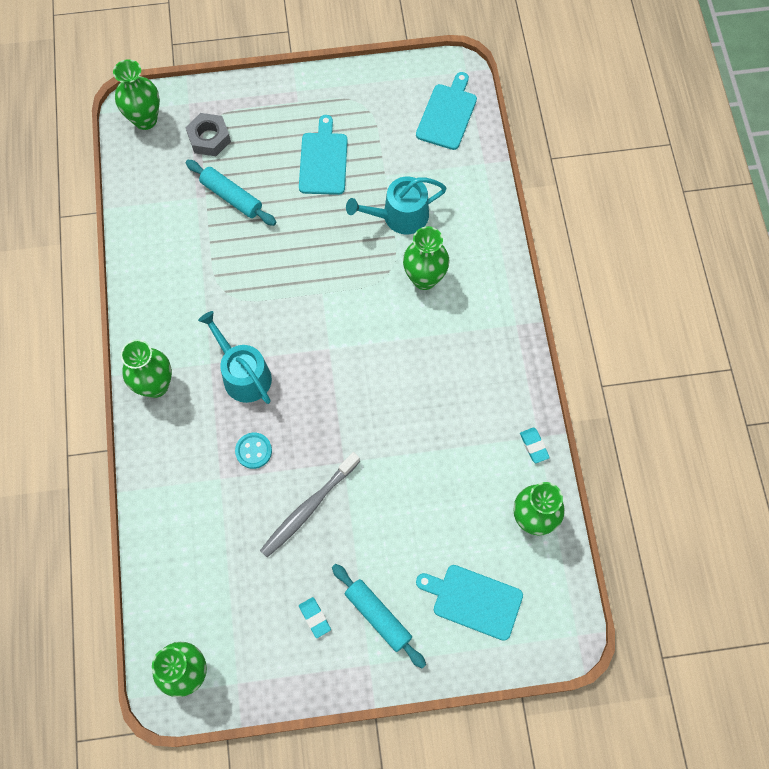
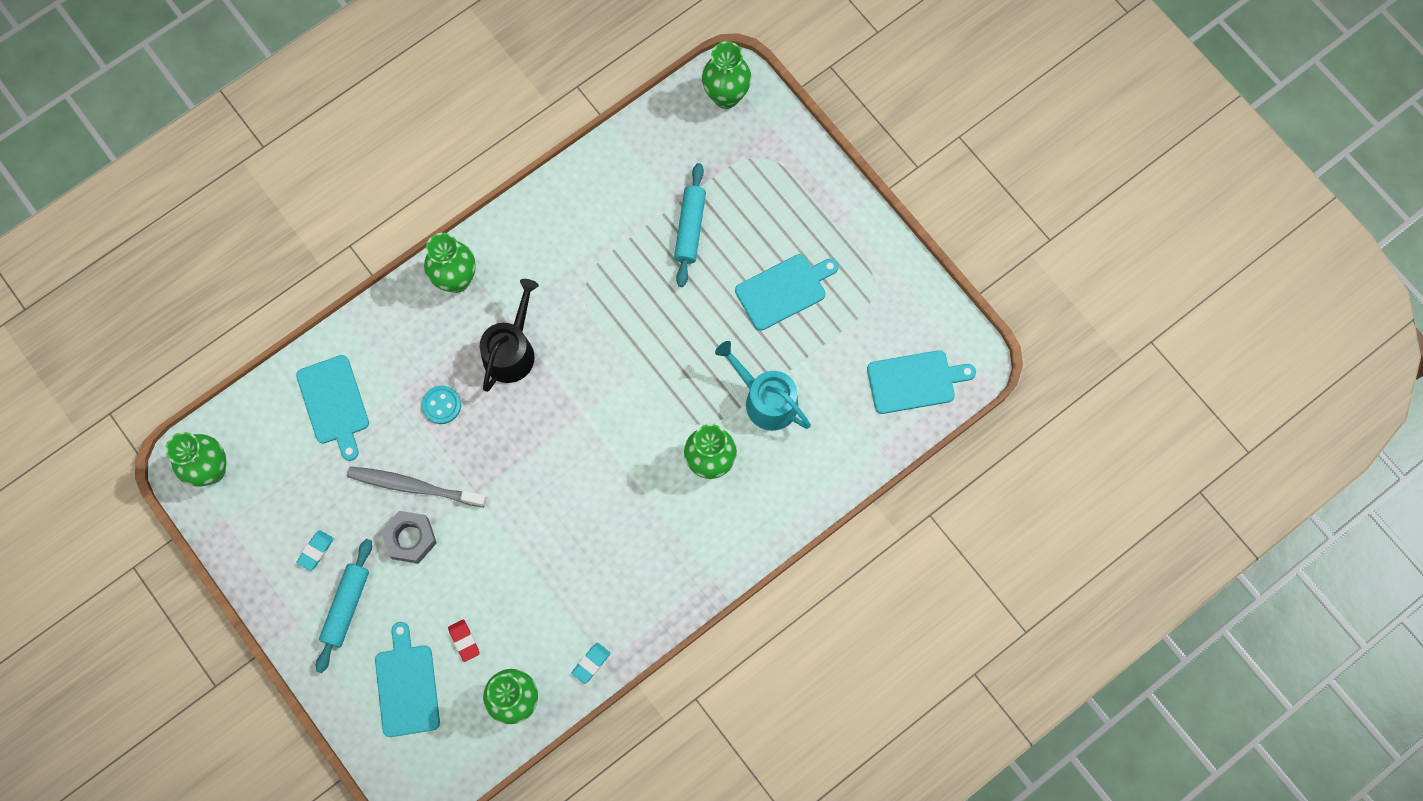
camera: 60 degrees right, 5 degrees up
grey nut [185,113,231,156] -> grey nut moved to [381,511,437,564]
turquoise watering can [198,311,272,404] -> black watering can [480,279,539,392]
none -> turquoise cutting board [296,355,369,461]
none -> red eraser [448,619,480,662]

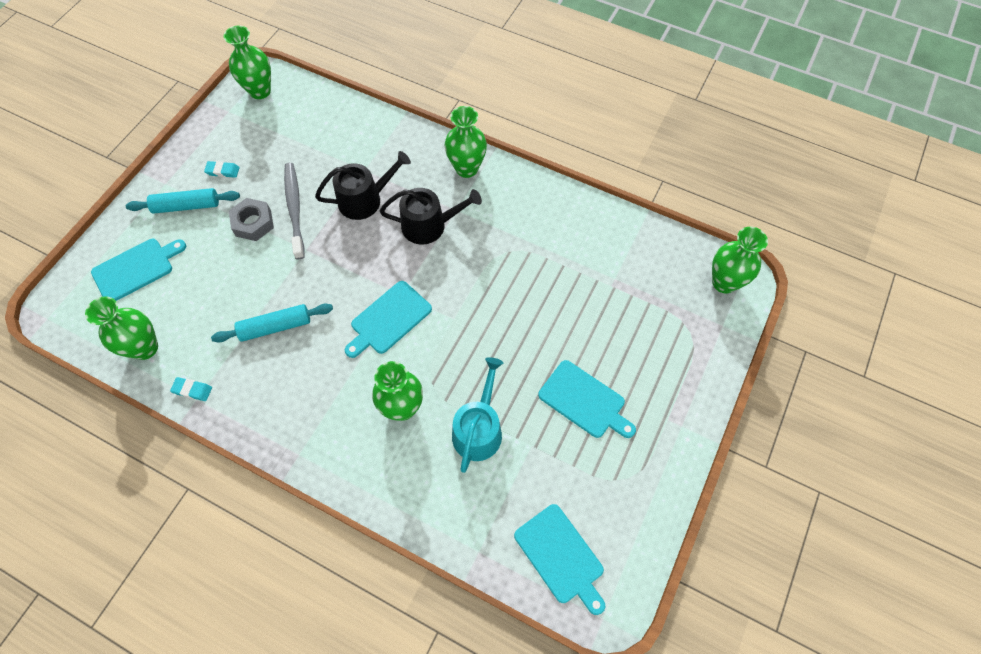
camera: 65 degrees right, 10 degrees down
turquoise cutting board [296,355,369,461] -> turquoise cutting board moved to [345,281,432,358]
turquoise button [422,385,461,424] -> black watering can [315,151,411,220]
red eraser [448,619,480,662] -> none
turquoise rolling pin [674,163,706,287] -> turquoise rolling pin moved to [211,303,333,342]

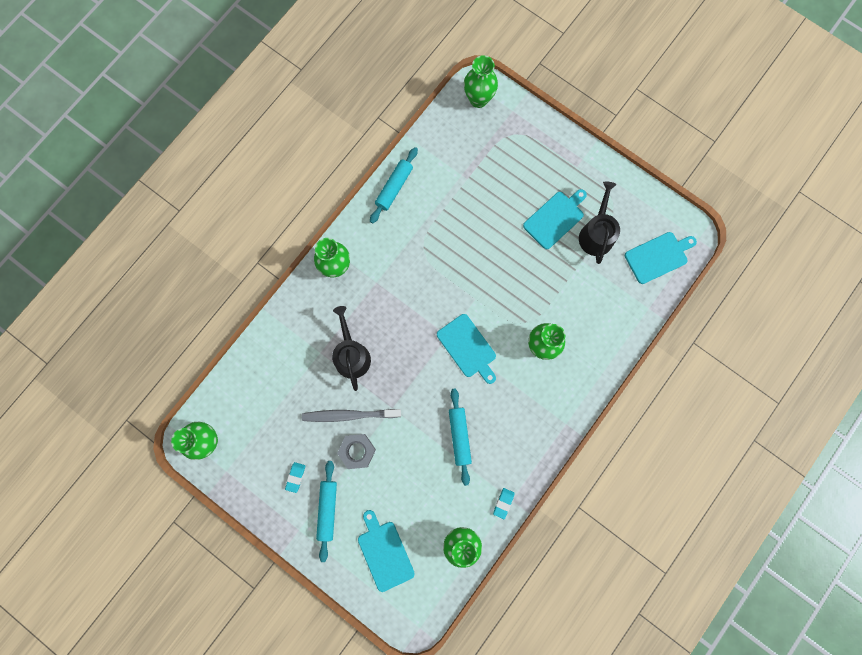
camera: 80 degrees left, 15 degrees up
black watering can [380,188,482,245] -> black watering can moved to [579,181,620,264]
turquoise watering can [452,357,504,473] -> none
none -> turquoise rolling pin [370,147,418,224]

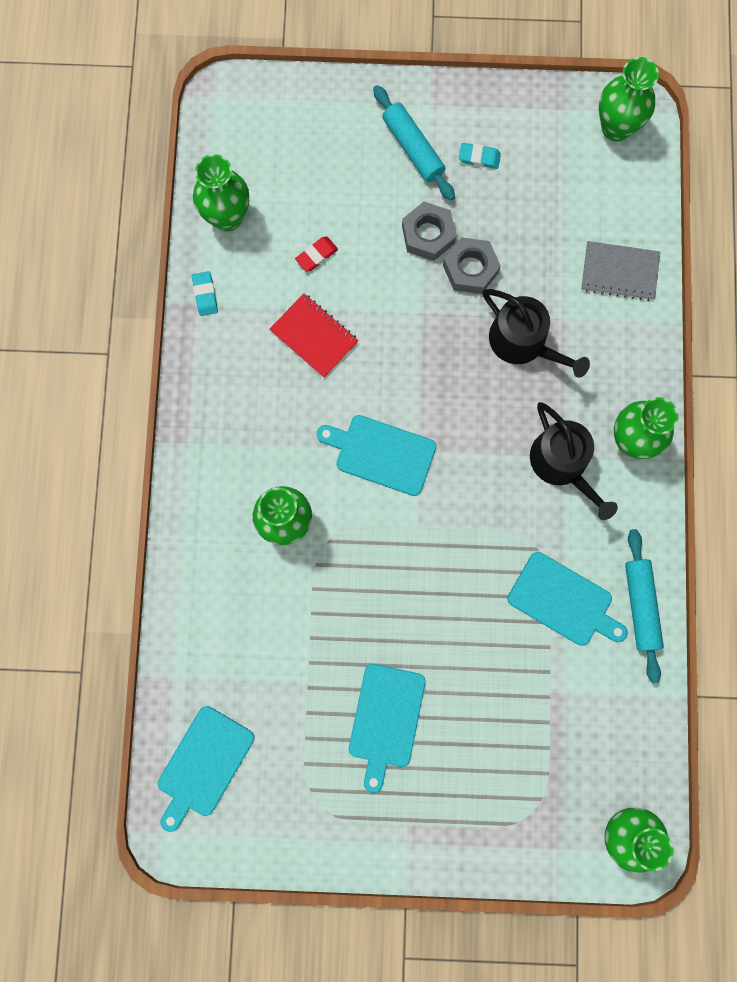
camera: 145 degrees right, 0 degrees up
turquoise eraser [285,462,305,493] -> turquoise eraser turned 60 degrees counterclockwise [459,143,501,169]
grey toothbrush [302,409,401,422] -> grey nut [443,237,501,294]
turquoise cutting board [358,510,415,592] -> turquoise cutting board moved to [507,552,628,646]
turquoise rolling pin [449,389,472,486] -> red notebook [269,293,359,378]
black watering can [579,181,620,264] -> black watering can moved to [530,402,618,520]
none -> red eraser [295,236,338,272]
none -> grey notebook [581,241,660,301]

